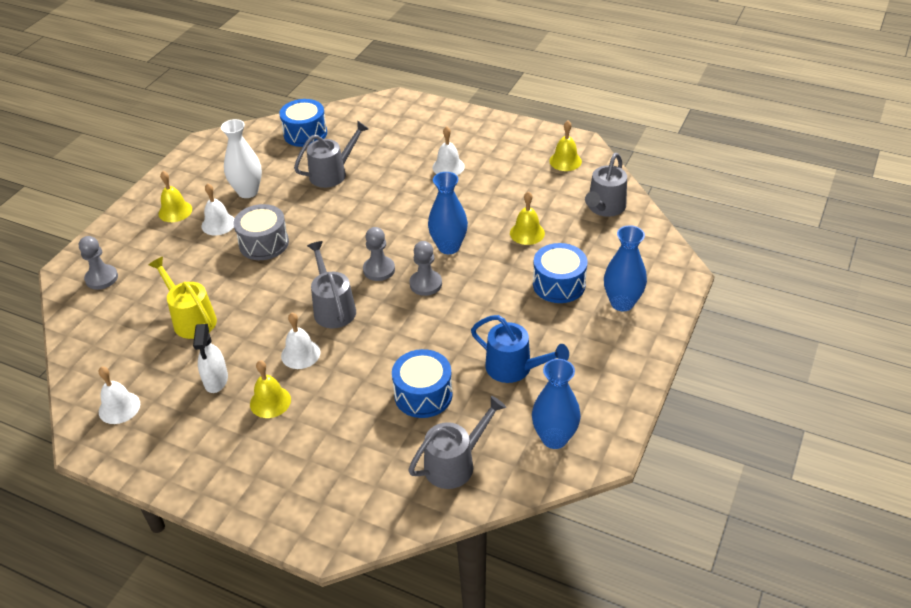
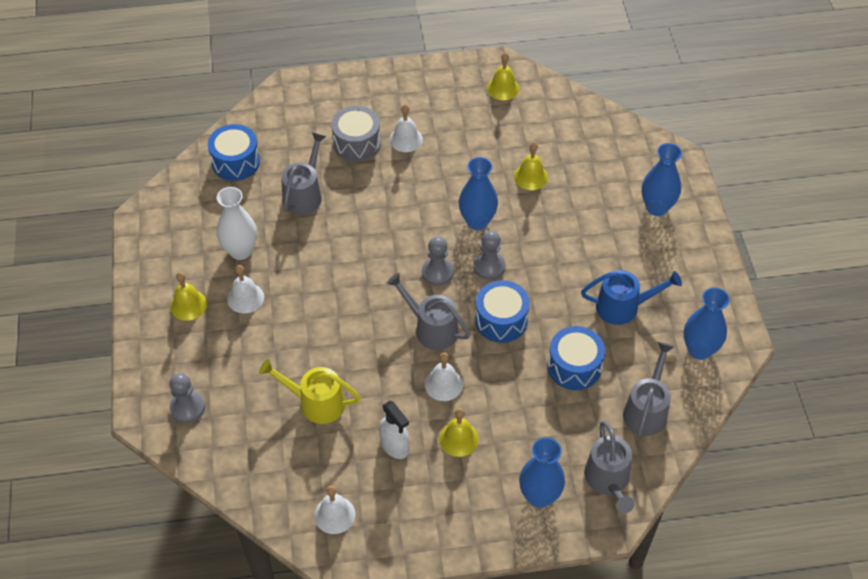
camera: 35 degrees left, 10 degrees up
grey drum [233,204,289,260] -> grey drum moved to [331,106,381,162]
blue drum [533,243,588,303] -> blue drum moved to [475,280,530,343]
grey watering can [585,153,627,217] -> grey watering can moved to [584,421,635,513]
none -> blue vase [519,437,565,508]

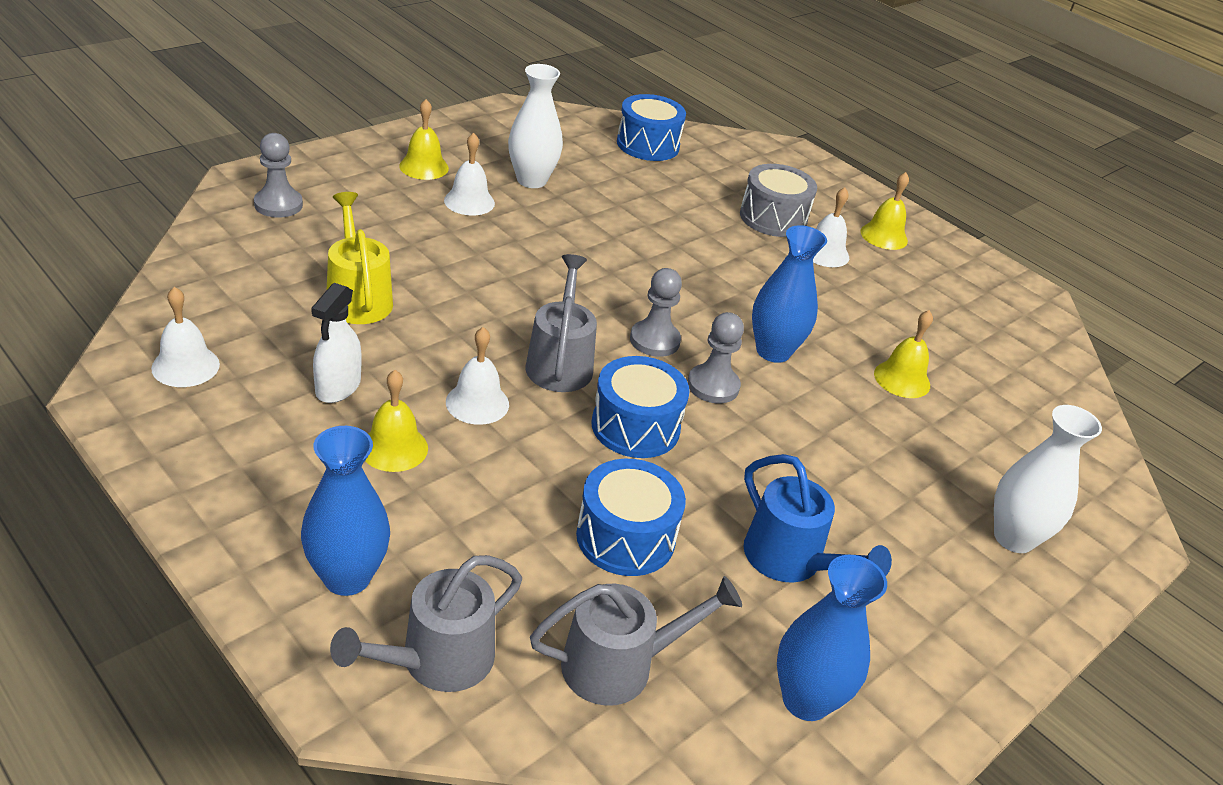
camera: 50 degrees right, 15 degrees down
grey watering can [281,133,326,215] -> none
yellow bell [487,53,519,100] -> yellow bell moved to [860,172,909,250]
blue vase [642,143,682,216] -> white vase [994,405,1102,553]

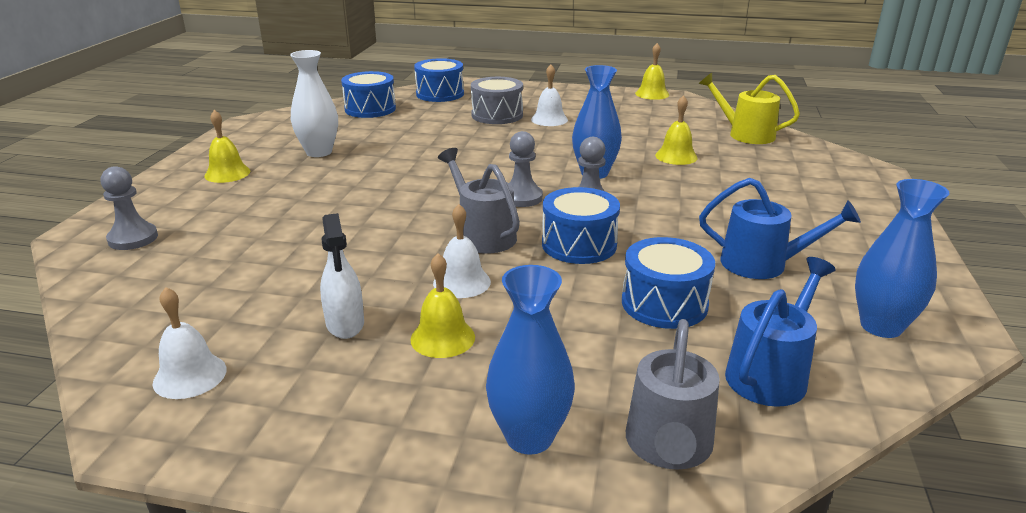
camera: 30 degrees left, 10 degrees down
yellow watering can [327,192,393,324] -> yellow watering can moved to [699,73,800,144]
white bell [444,133,495,216] -> none
grey watering can [530,576,742,706] -> blue watering can [725,257,836,407]
yellow bell [860,172,909,250] -> yellow bell moved to [635,43,669,100]
white vase [994,405,1102,553] -> none
none -> blue drum [414,58,464,102]

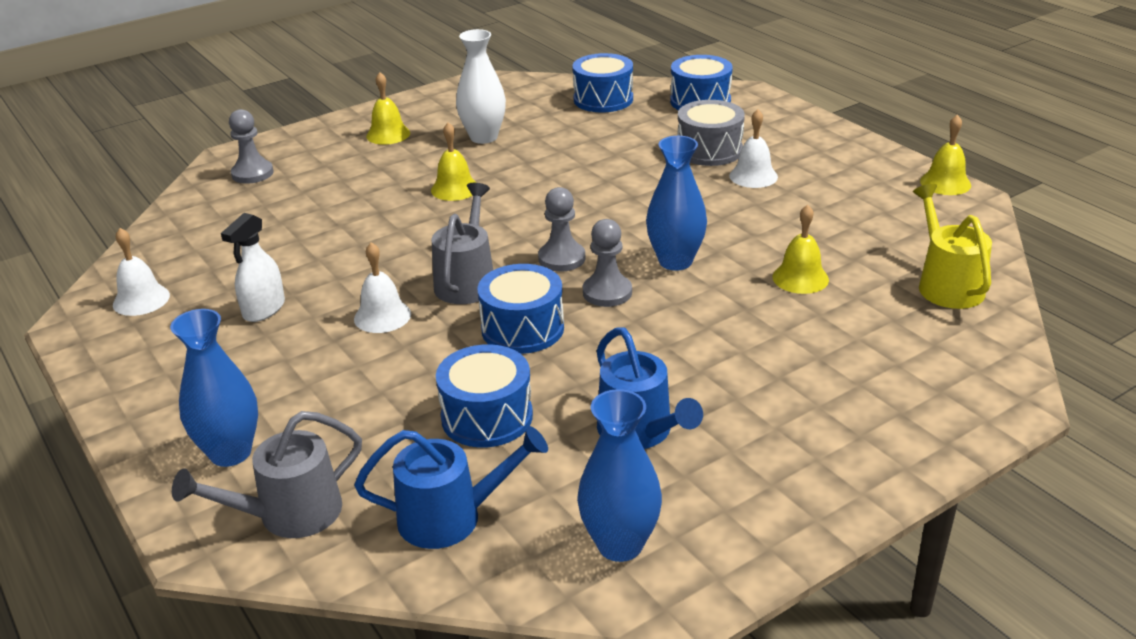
camera: 45 degrees right, 5 degrees up
yellow bell [410,253,475,358] -> yellow bell moved to [431,122,476,201]

